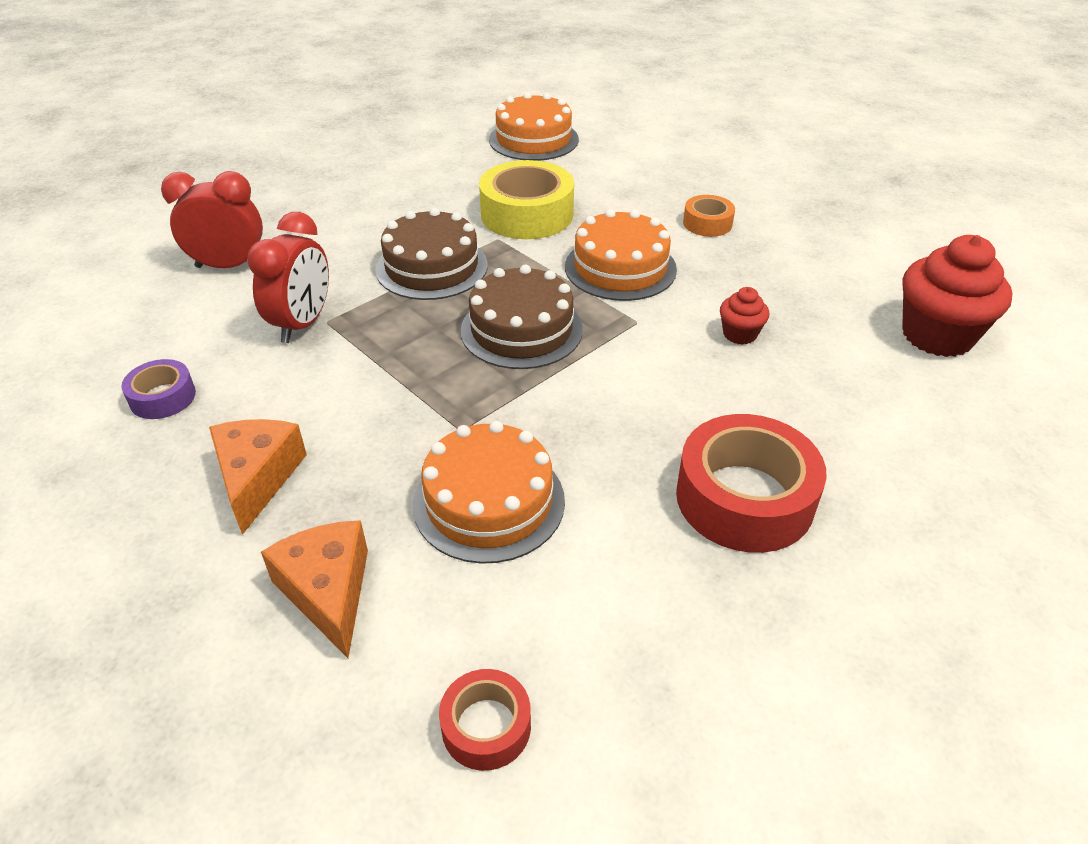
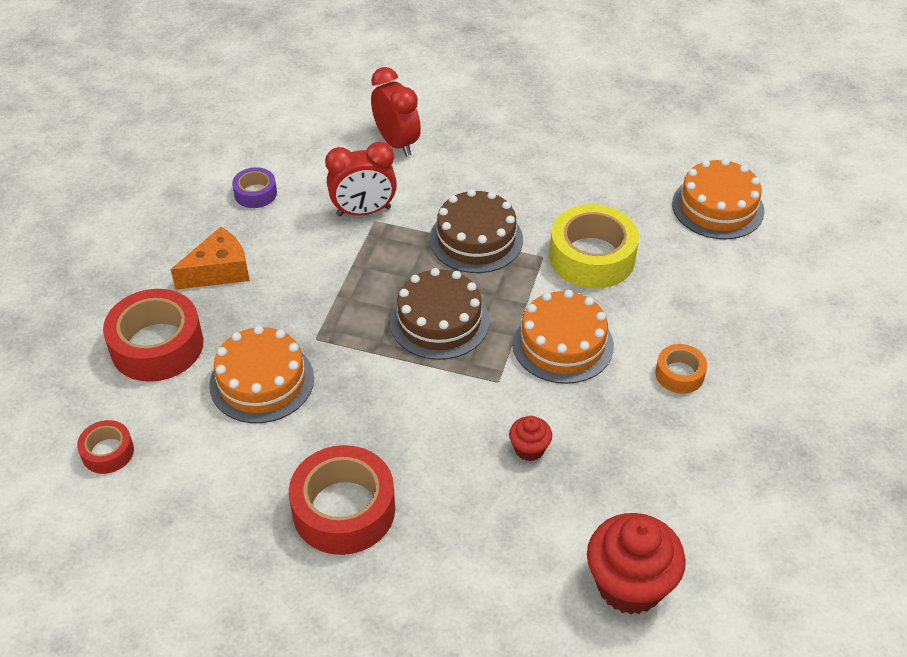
camera: 60 degrees right, 5 degrees up
orange cheese [261,520,368,658] -> red tape [103,289,203,382]

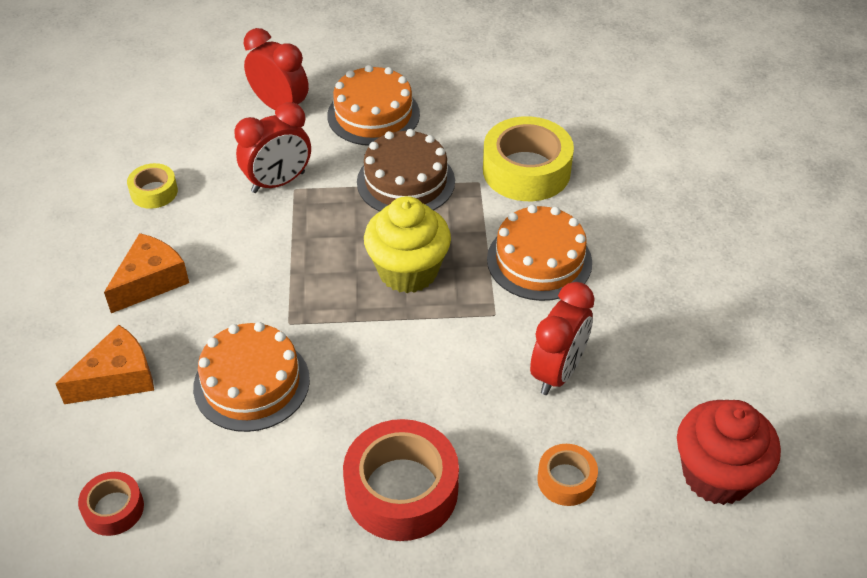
camera: 20 degrees left, 0 degrees up
red tape [103,289,203,382] -> orange cheese [55,325,154,404]
purple tape [232,167,277,208] -> yellow tape [127,163,178,209]
brown cake [390,268,490,360] -> yellow cupcake [364,196,451,293]
red cupcake [509,416,552,461] -> red clock [530,282,595,395]
orange tape [655,344,707,394] -> orange tape moved to [537,444,598,506]
orange cake [672,158,765,239] -> orange cake moved to [327,65,420,146]

